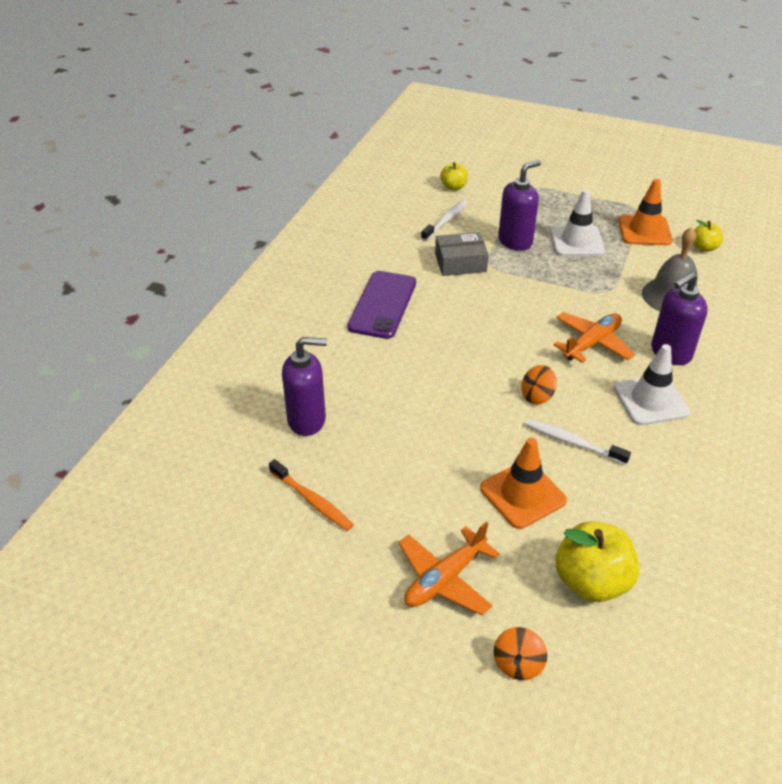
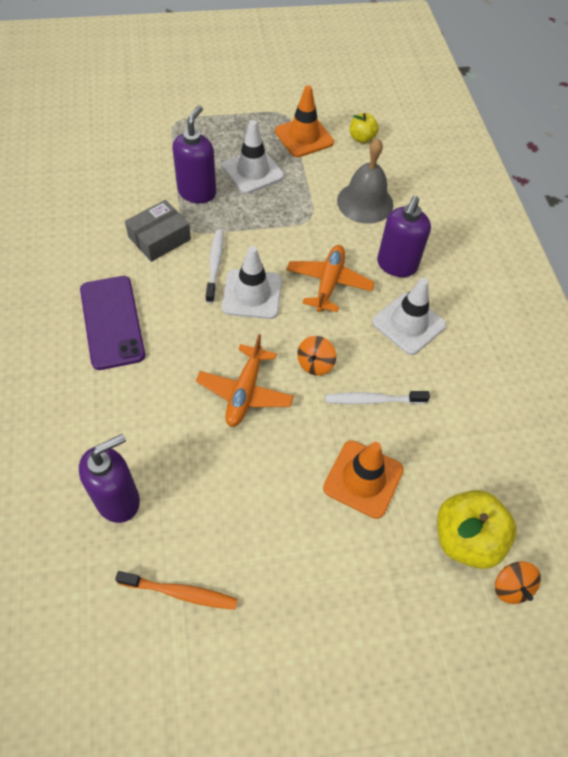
camera: 35 degrees left, 15 degrees up
orange plane [399,522,499,615] -> orange plane moved to [196,334,294,427]
white toothbrush [421,200,468,241] -> white toothbrush moved to [206,230,224,303]
yellow apple [440,162,468,190] -> none
orange spinning top [494,627,547,680] -> orange spinning top moved to [495,561,541,604]
none -> white traffic cone [222,246,282,319]

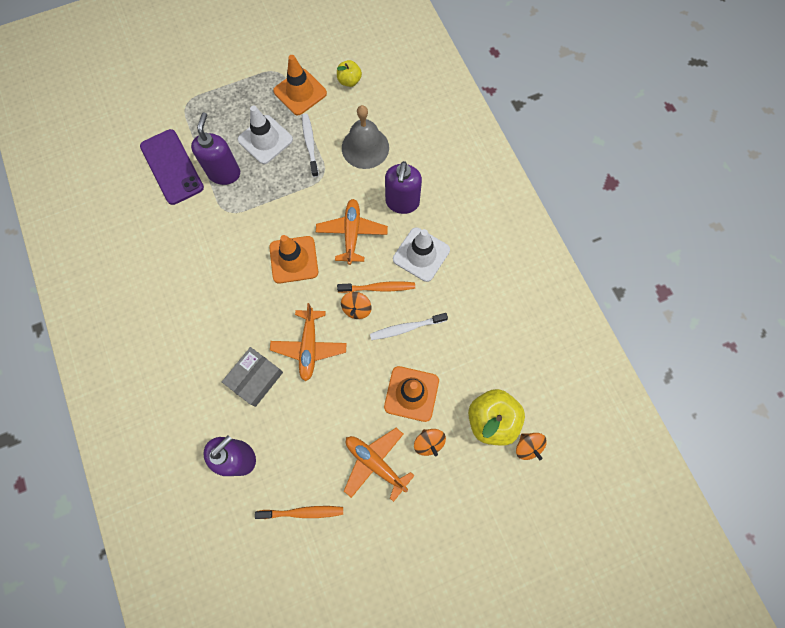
camera: 10 degrees left, 15 degrees up
purple phone [80,276,145,370] -> purple phone moved to [140,129,204,205]
grey box [125,200,191,262] -> grey box moved to [222,347,283,407]
white toothbrush [206,230,224,303] -> white toothbrush moved to [302,113,319,177]
white traffic cone [222,246,282,319] -> orange traffic cone [269,235,318,283]
none -> orange toothbrush [337,281,415,293]
none -> orange plane [344,428,415,502]
none -> orange spinning top [414,429,446,456]

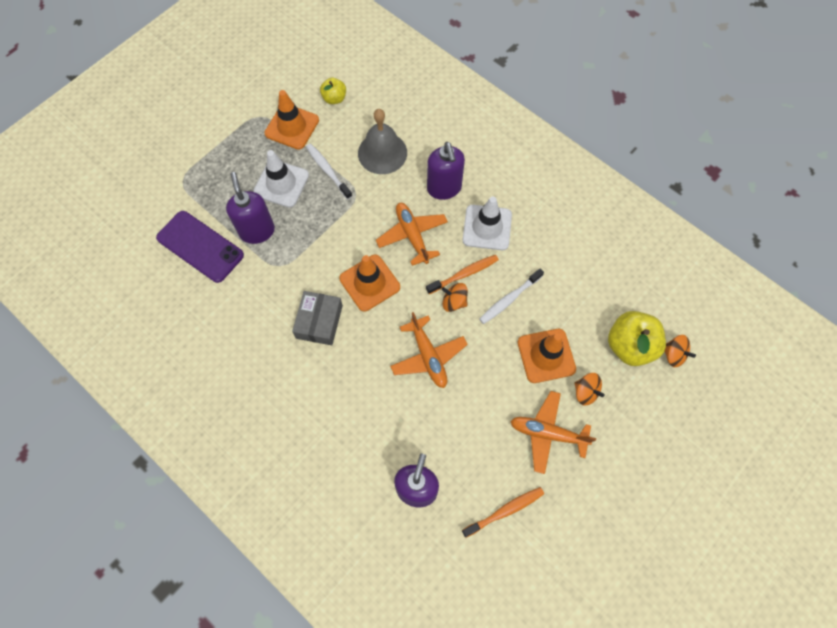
camera: 25 degrees left, 5 degrees down
grey box [222,347,283,407] -> grey box moved to [292,291,343,345]
orange spinning top [341,292,372,319] -> orange spinning top turned 120 degrees clockwise [442,283,468,312]

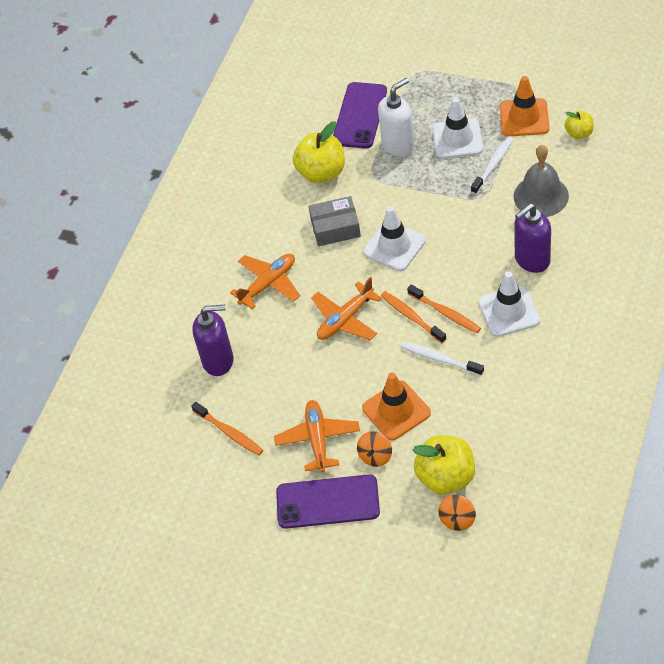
camera: 75 degrees right, 15 degrees down
purple soap dispenser [226,172,275,244] -> white soap dispenser [378,78,415,157]
orange traffic cone [339,255,400,311] -> white traffic cone [363,206,426,271]
orange plane [376,203,448,266] -> orange plane moved to [230,254,300,309]
orange spinning top [442,283,468,312] -> orange toothbrush [381,291,446,343]
none -> purple phone [276,474,380,529]
none -> yellow apple [293,122,345,184]

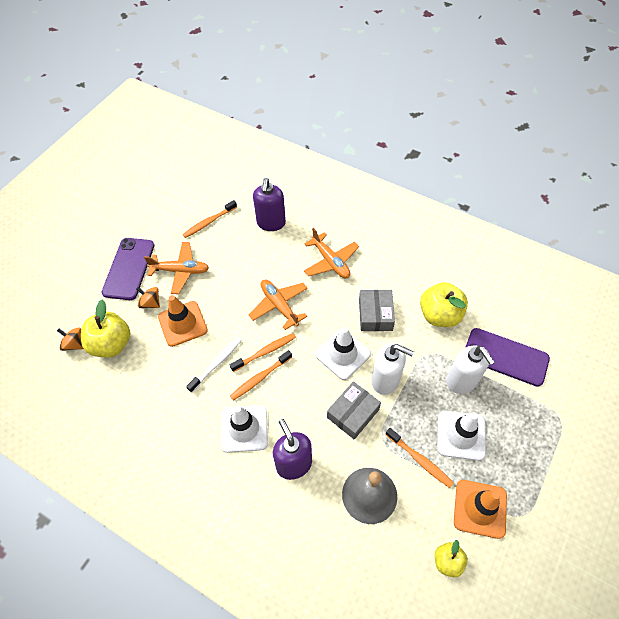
camera: 95 degrees right, 5 degrees up
white toothbrush [471,136,514,194] -> orange toothbrush [386,428,454,488]
none -> grey box [327,381,381,439]
none -> white soap dispenser [371,343,414,395]

